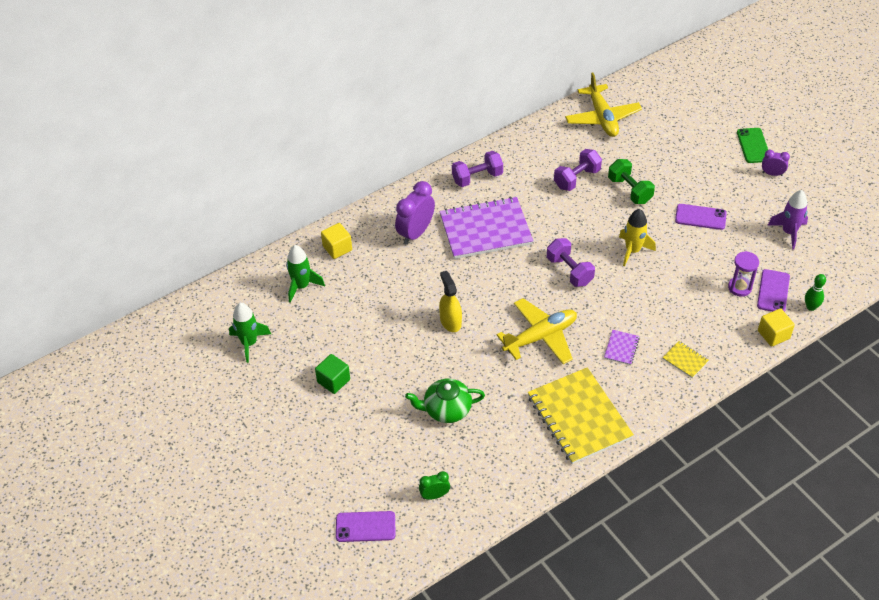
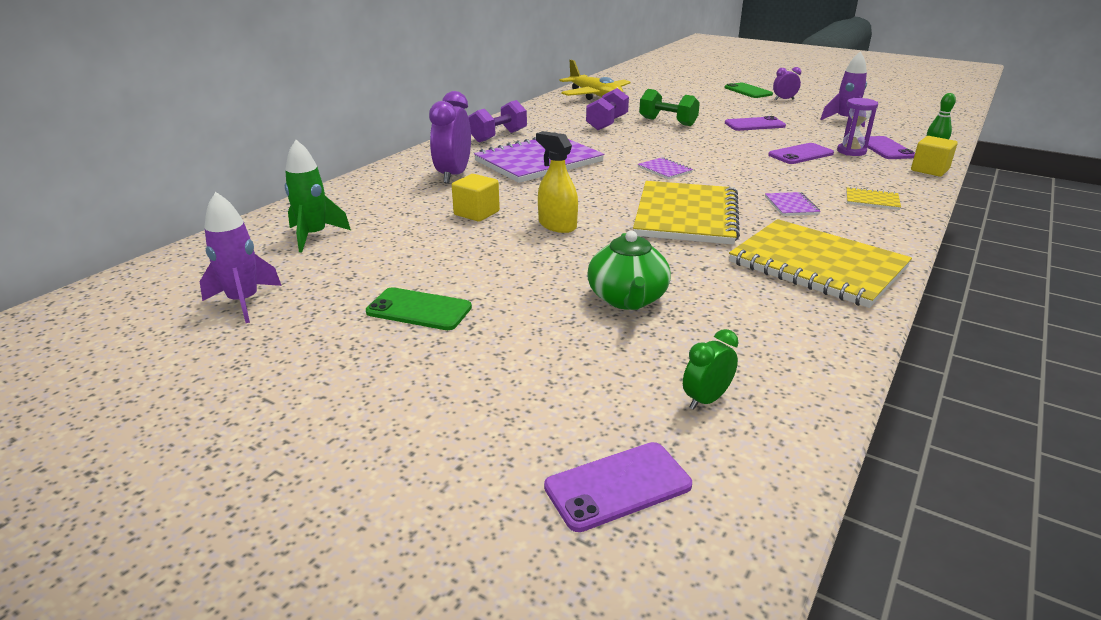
camera: 25 degrees left, 20 degrees down
green rocket [229,303,271,363] -> purple rocket [200,192,282,323]
green cube [315,354,350,394] -> green phone [366,287,472,330]
yellow cube [321,223,352,259] -> yellow cube moved to [452,174,500,222]
green teapot [405,378,485,423] -> green teapot turned 60 degrees counterclockwise [587,231,671,310]
yellow plane [497,298,577,364] -> yellow notebook [633,181,740,245]
purple dumbbell [547,238,595,287] -> purple notebook [638,157,693,179]
yellow rocket [619,209,656,266] -> none
none -> purple phone [768,143,834,164]

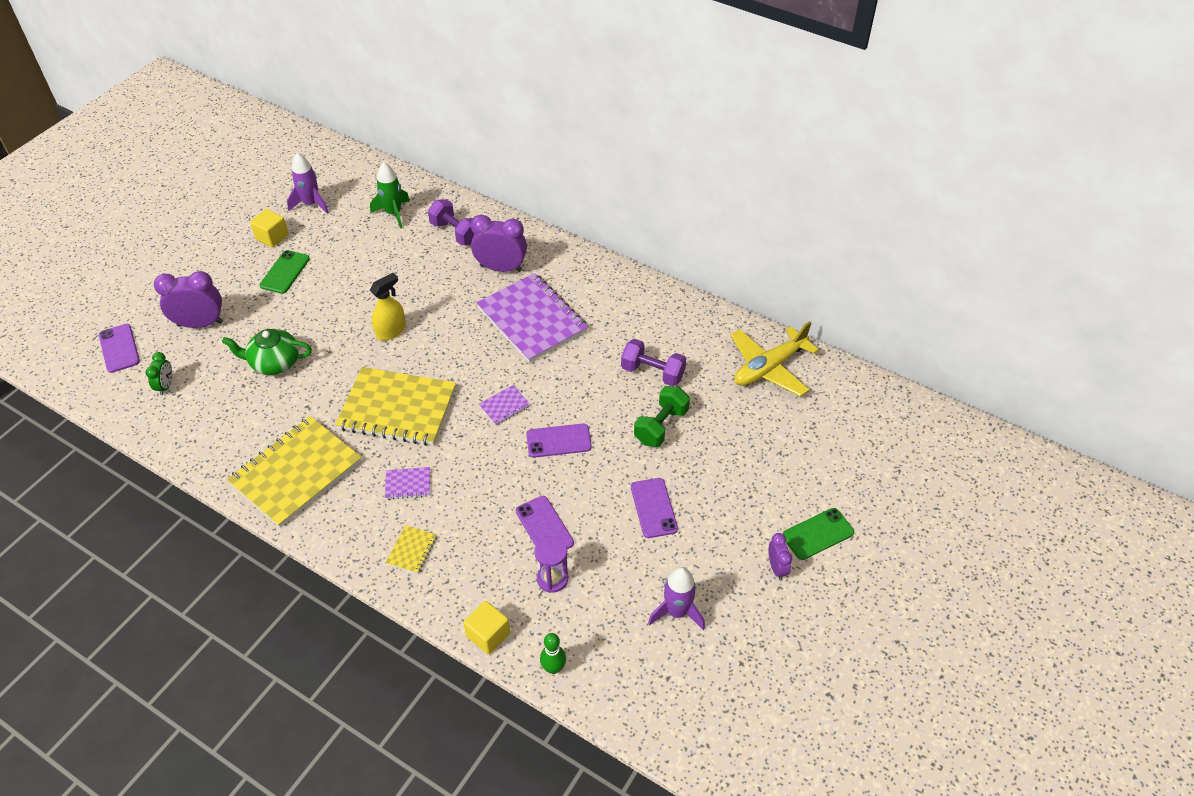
camera: 90 degrees right, 20 degrees up
yellow cube [452,174,500,222] -> yellow cube moved to [250,209,289,248]
purple dumbbell [468,100,527,142] -> purple dumbbell moved to [428,199,474,245]
green clock [683,329,739,410] -> green clock turned 45 degrees clockwise [146,352,172,395]
purple phone [864,136,915,159] -> purple phone moved to [526,423,592,458]
none -> purple clock [154,271,223,328]

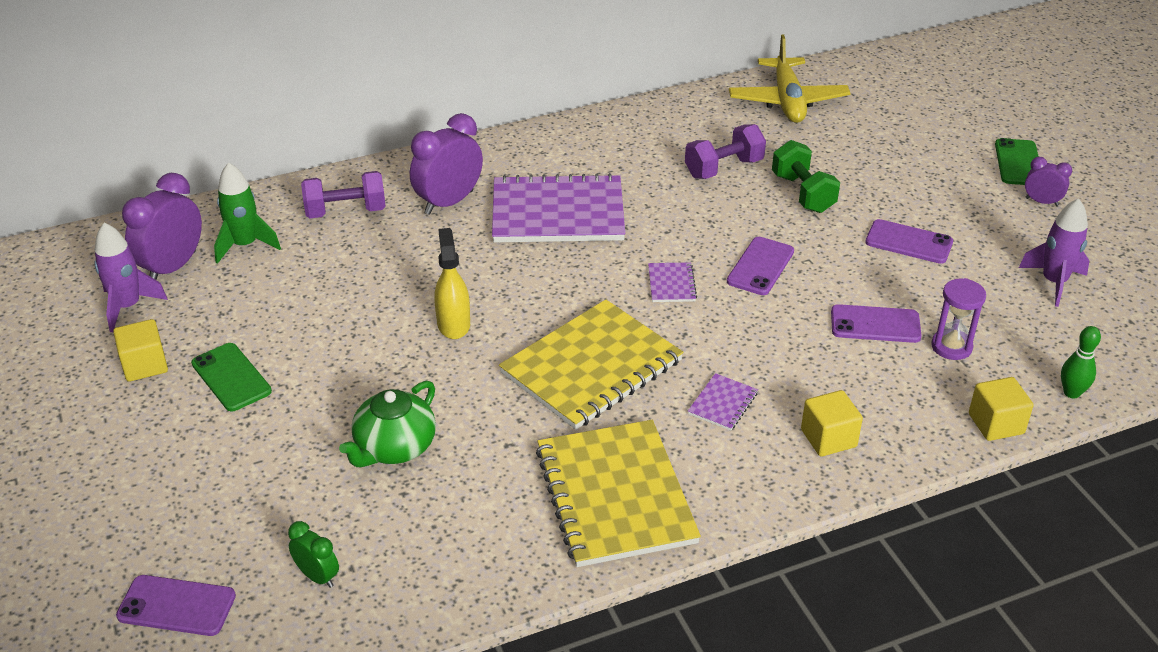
camera: 55 degrees left, 10 degrees down
purple clock [154,271,223,328] -> purple clock moved to [122,173,202,280]
yellow notebook [385,525,437,574] -> yellow cube [801,390,863,457]

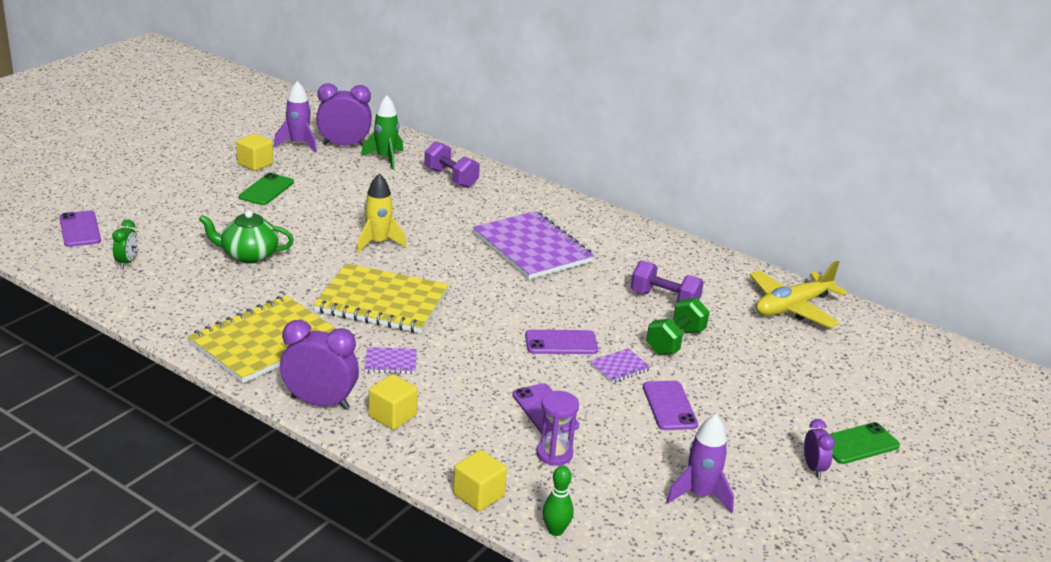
camera: 55 degrees right, 10 degrees down
purple clock [410,113,483,215] -> purple clock moved to [280,320,359,409]
yellow spray bottle [435,228,470,339] -> yellow rocket [357,173,406,253]
purple notebook [648,262,697,302] -> purple notebook moved to [590,348,651,383]

